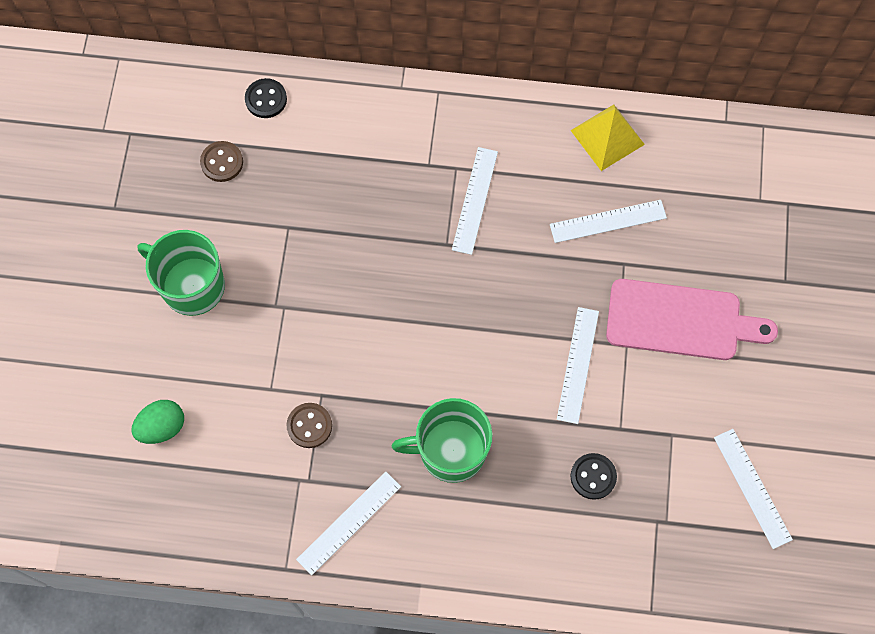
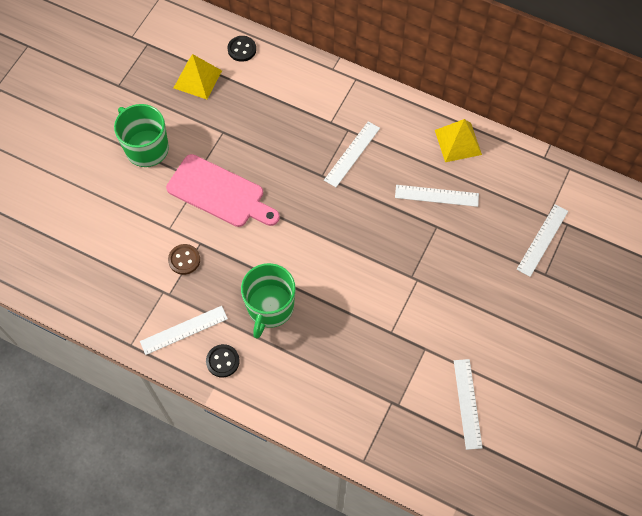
camera: 20 degrees right, 5 degrees down
green egg [131,400,184,444] -> none
brown button [200,141,243,182] -> yellow pyramid [174,54,222,99]
green mug [392,398,493,483] -> green mug turned 90 degrees counterclockwise [241,263,295,339]
white ruler [557,307,599,424] -> white ruler moved to [517,204,568,277]
black button [570,453,617,500] -> black button moved to [206,344,240,378]
pink cutting board [606,279,778,360] -> pink cutting board moved to [166,154,280,227]

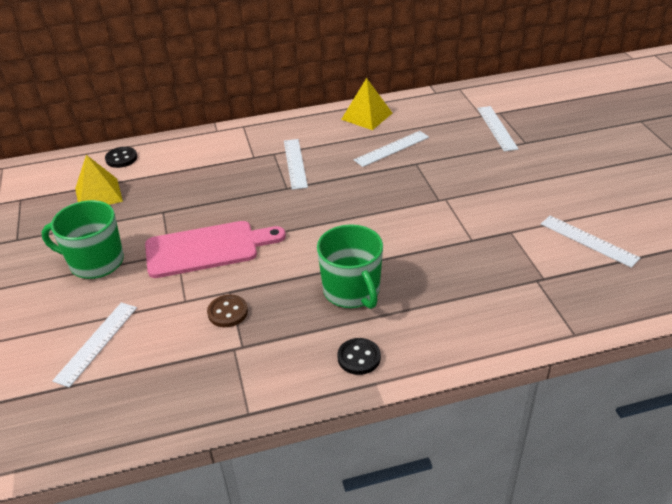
camera: 40 degrees left, 25 degrees down
white ruler [140,306,228,355] -> white ruler moved to [52,302,137,388]

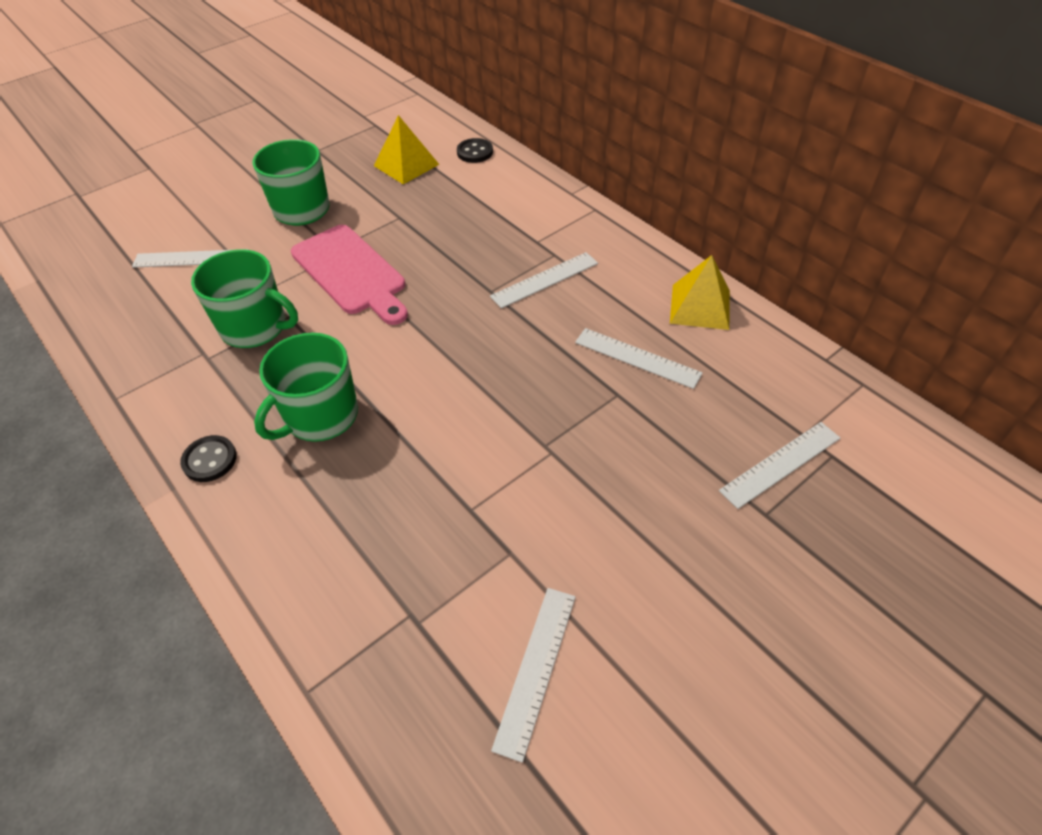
camera: 65 degrees right, 10 degrees up
brown button [207,295,248,327] -> green mug [191,249,298,348]

